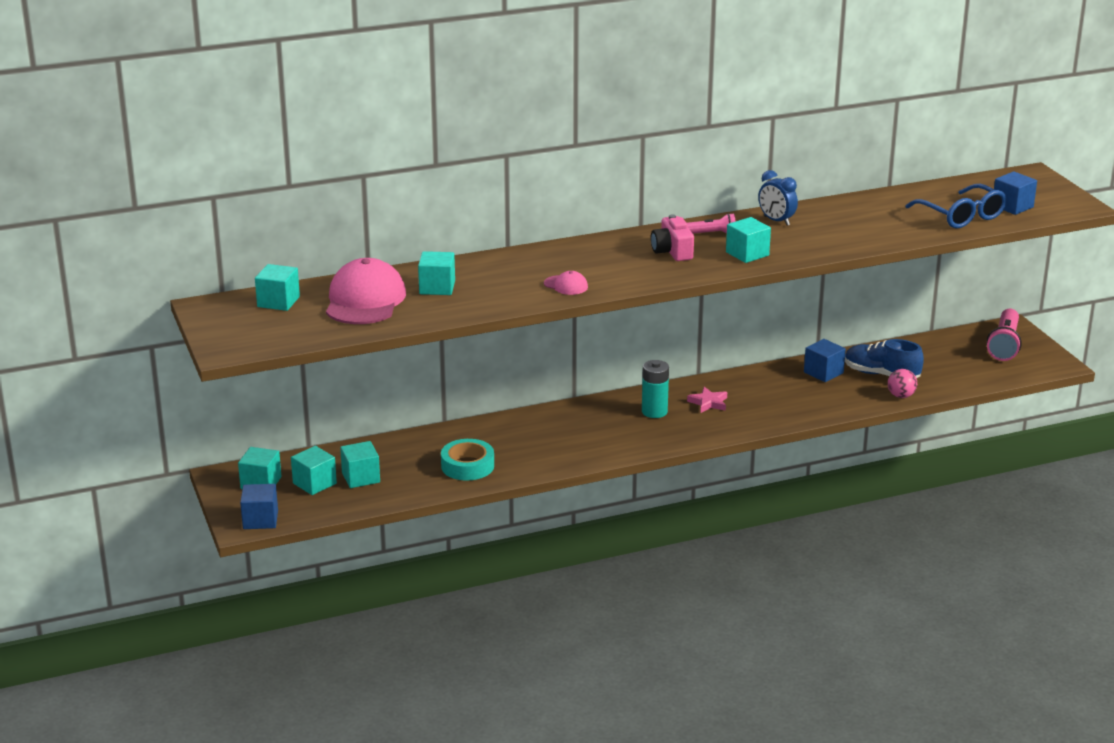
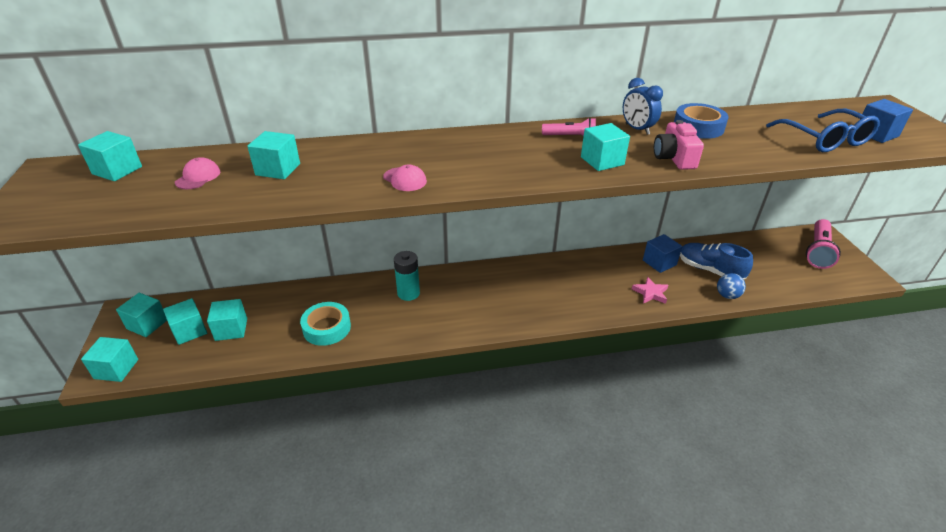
camera: 10 degrees right, 10 degrees up
blue cube [240,484,278,529] -> turquoise cube [81,337,138,382]
pink cap [326,258,406,324] -> pink cap [175,157,220,189], size x0.45
turquoise battery [642,360,669,418] -> turquoise battery moved to [394,251,420,301]
pink camera [651,214,694,261] -> pink camera moved to [654,120,704,170]
pink star [687,387,727,413] -> pink star moved to [632,277,668,304]
pink ball [888,369,917,398] -> blue ball [717,273,746,299]
none -> blue tape [674,103,729,139]

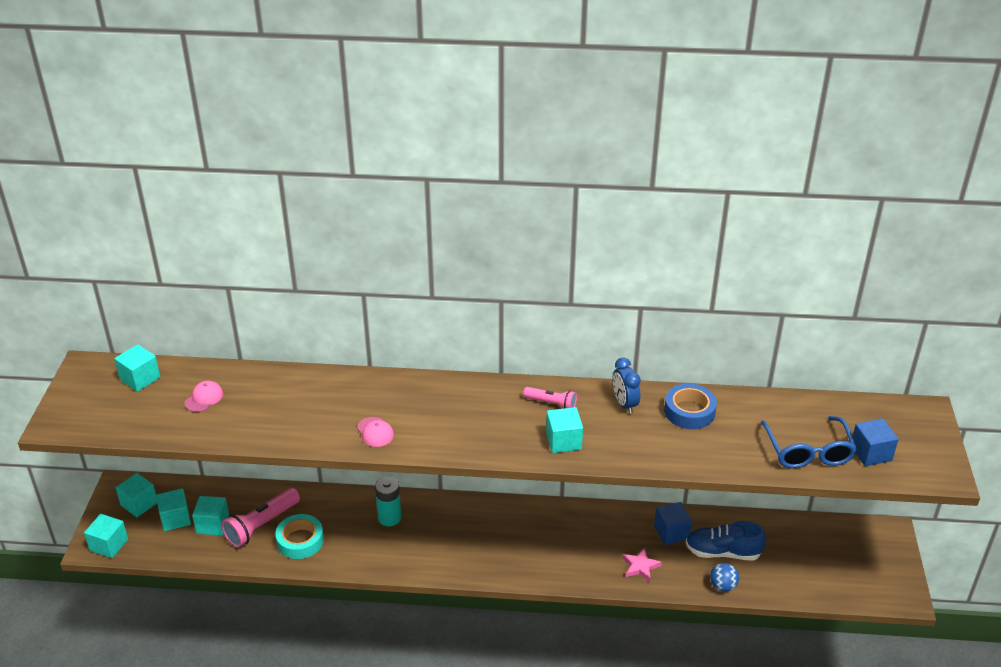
camera: 15 degrees right, 0 degrees up
turquoise cube [247,131,300,179] -> none
pink camera [654,120,704,170] -> none
blue shoe [680,243,753,279] -> blue shoe turned 45 degrees counterclockwise [686,521,766,561]
pink flashlight [806,219,841,269] -> pink flashlight moved to [221,488,300,548]

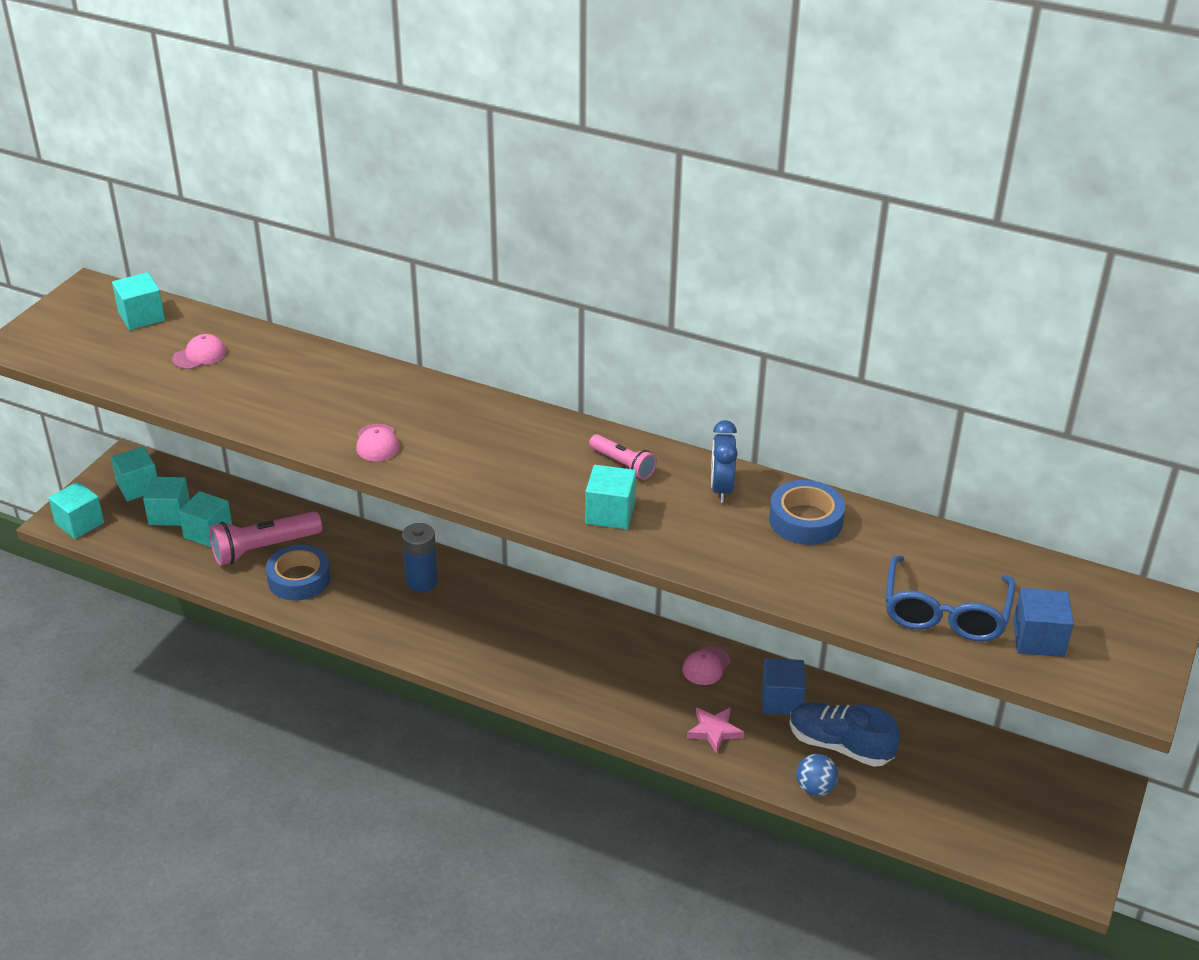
camera: 20 degrees right, 0 degrees up
turquoise tape [275,514,324,559] -> blue tape [266,544,331,600]
turquoise battery [375,477,401,526] -> blue battery [402,523,438,592]
none -> pink cap [682,646,730,685]

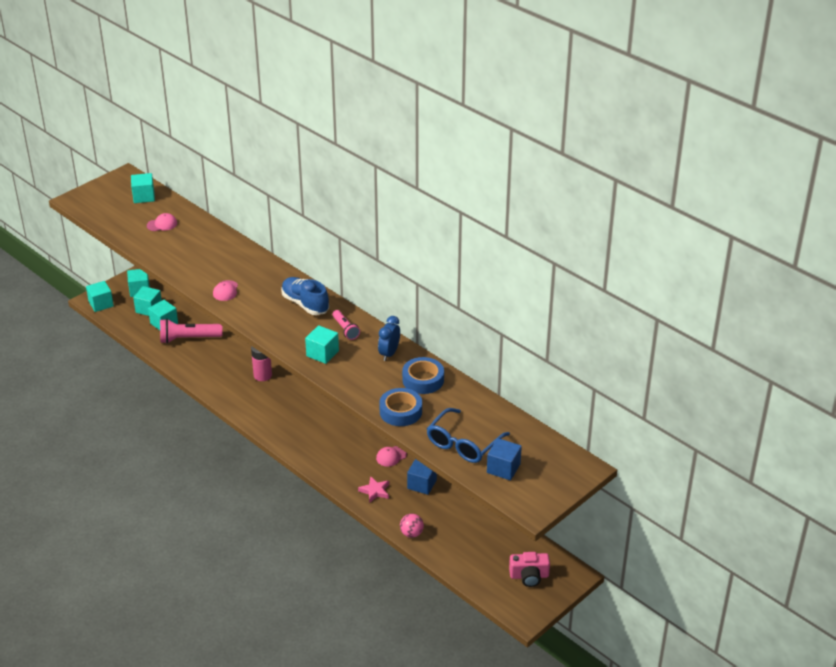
camera: 20 degrees right, 0 degrees up
blue tape [266,544,331,600] -> blue tape moved to [379,388,422,426]
blue battery [402,523,438,592] -> pink battery [251,346,272,381]
blue shoe [789,702,900,767] -> blue shoe moved to [281,277,329,315]
blue ball [796,754,838,796] -> pink ball [400,514,424,538]
none -> pink camera [509,552,550,587]

